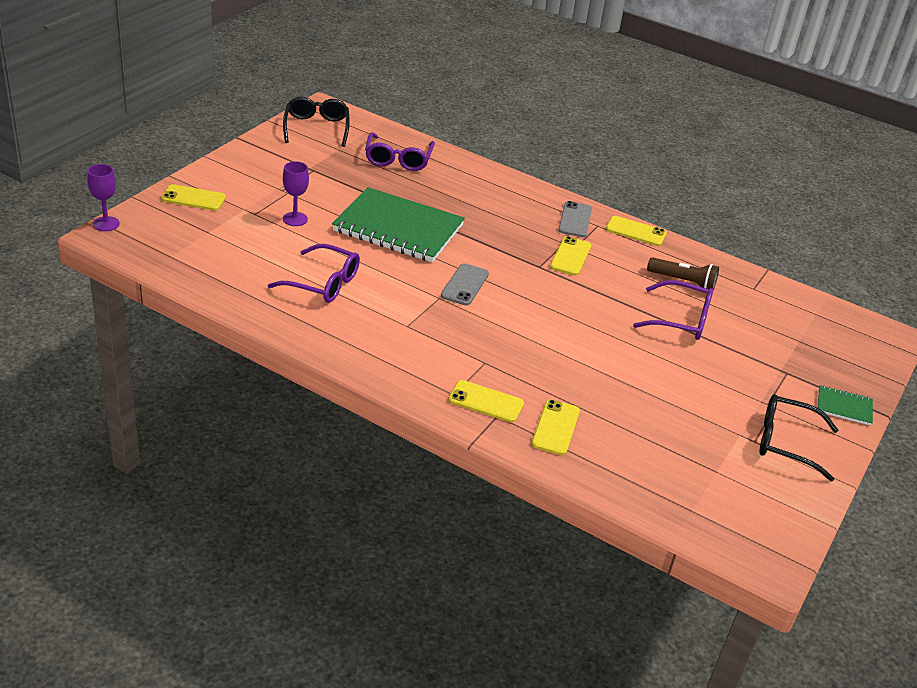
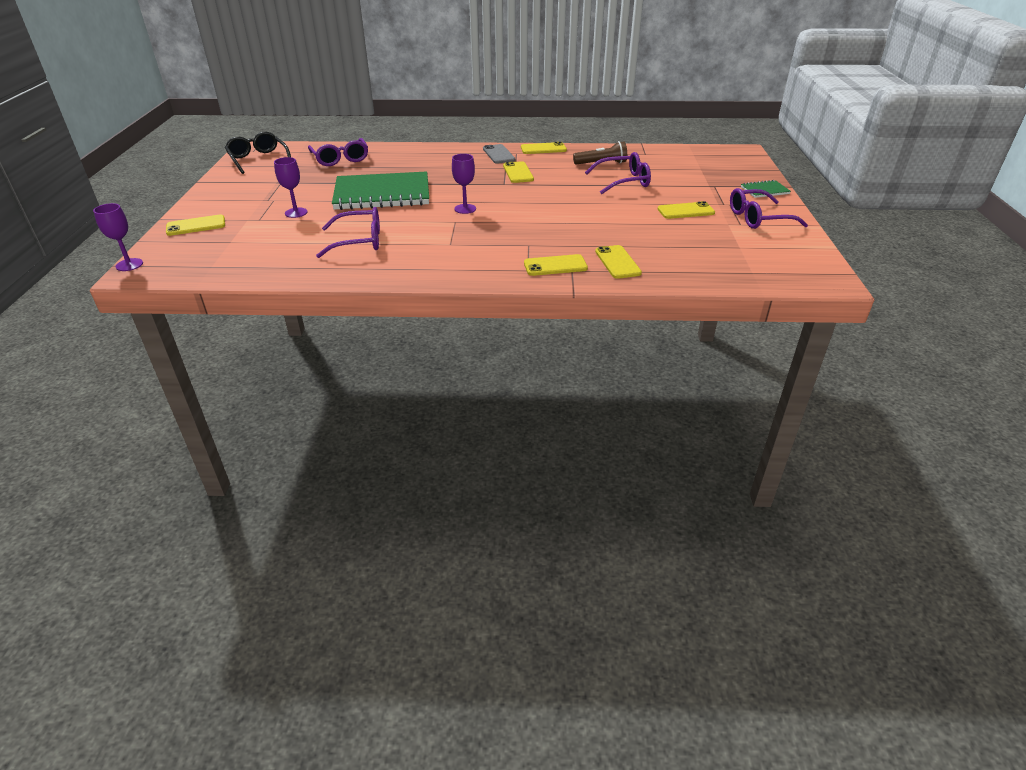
camera: 25 degrees left, 0 degrees up
grey phone [441,263,489,305] -> purple goblet [452,154,476,214]
black glasses [759,394,838,482] -> purple glasses [730,188,808,229]
none -> yellow phone [658,201,715,219]

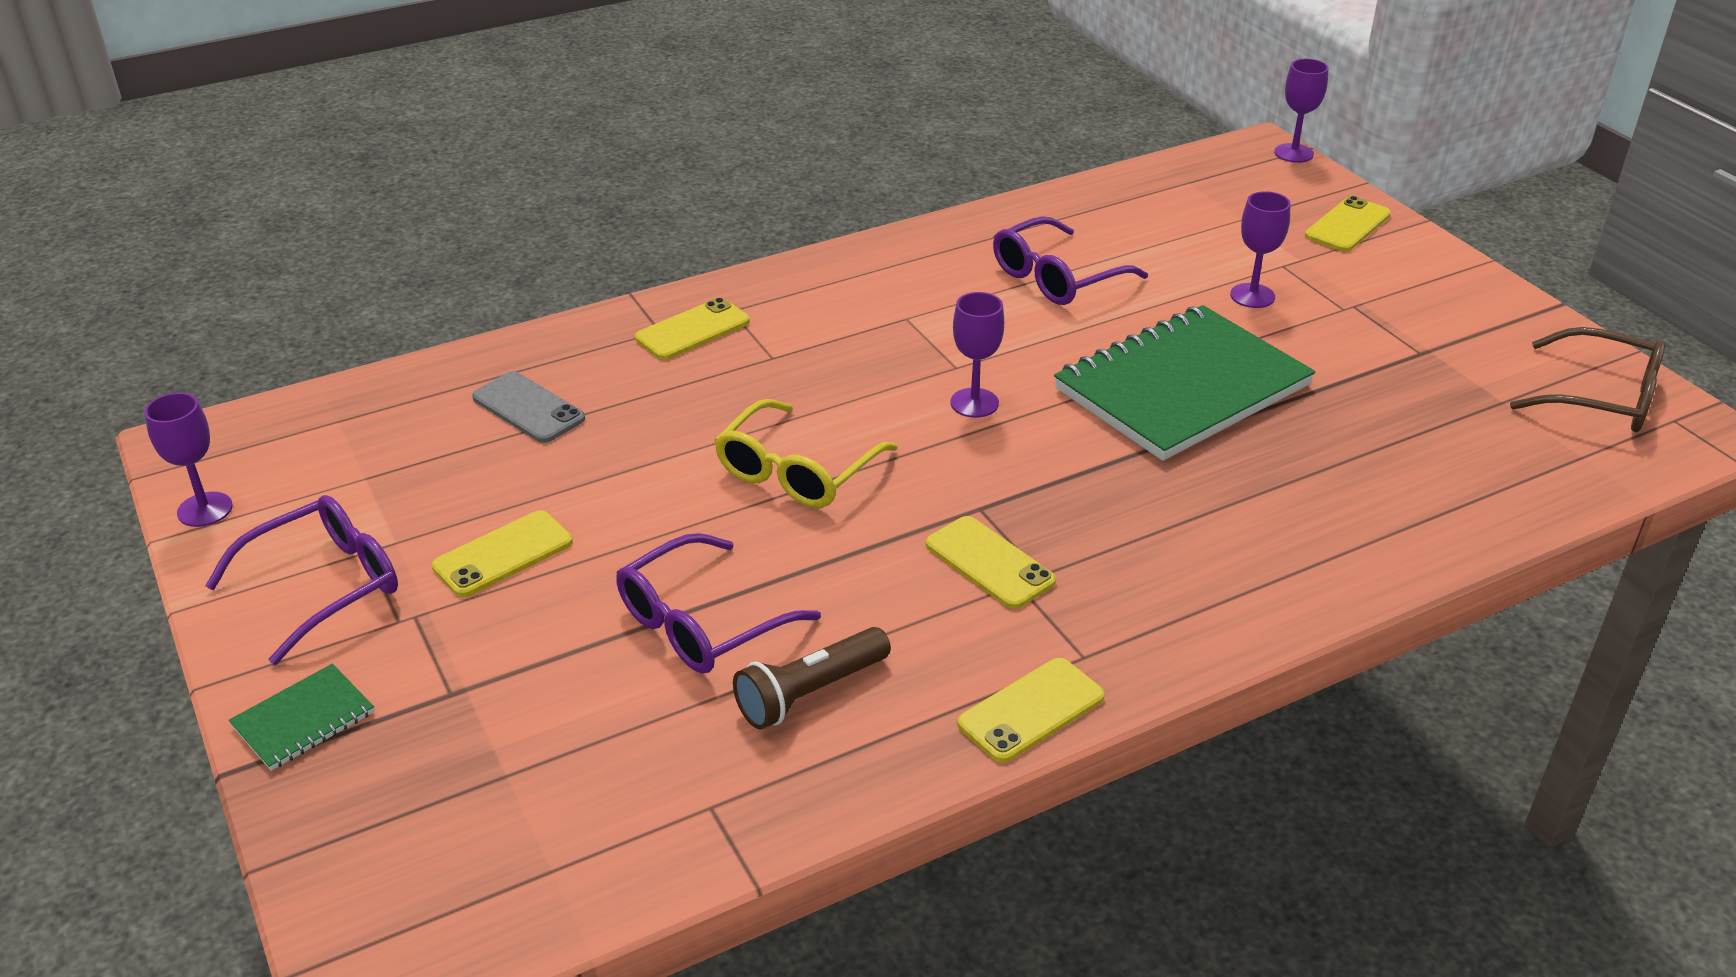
camera: 150 degrees right, 0 degrees up
black glasses [225,132,291,174] -> brown glasses [1510,327,1665,432]
purple glasses [308,138,368,166] -> none
grey phone [483,144,515,164] -> grey phone moved to [472,371,585,443]
yellow phone [595,245,642,279] -> none
none -> purple goblet [144,392,233,527]
none -> yellow glasses [714,399,898,508]

